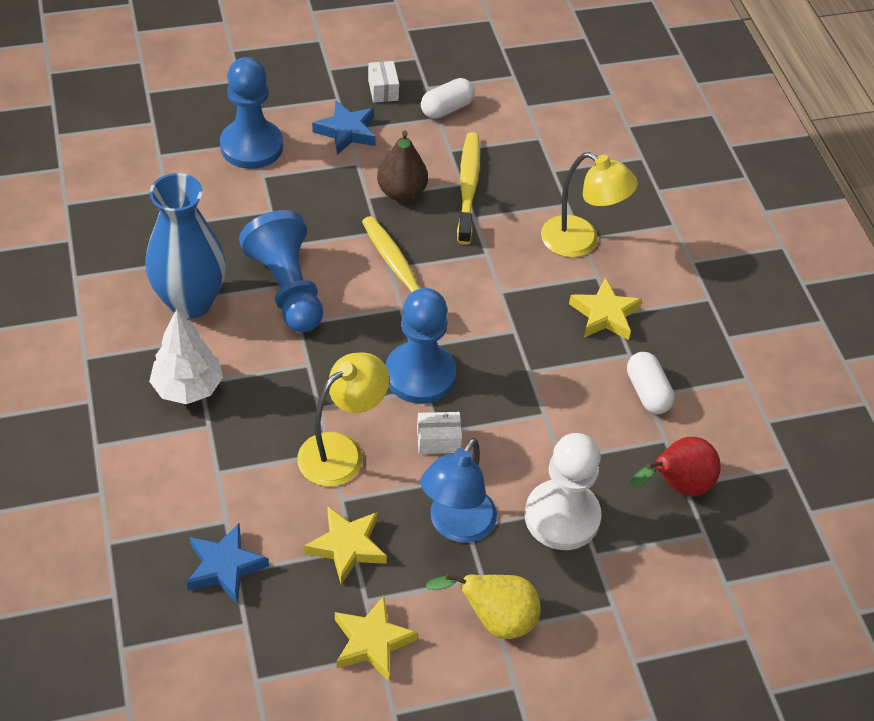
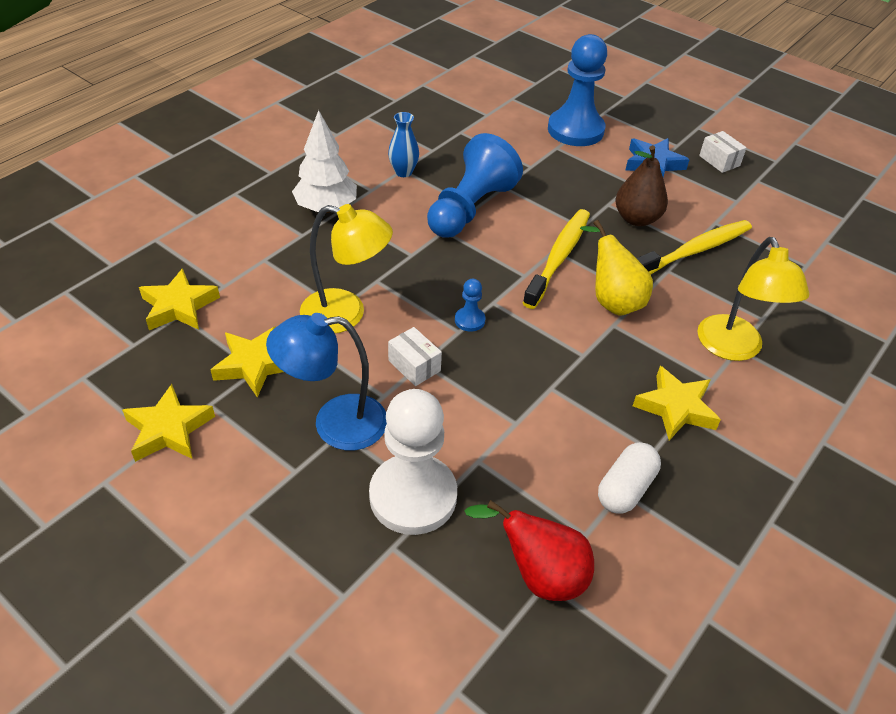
camera: 55 degrees right, 5 degrees down
blue vase [145,173,226,319] -> blue vase [388,112,419,177], size x0.45
blue star [187,523,269,603] -> yellow star [139,268,220,330]
white box [368,61,399,103] -> white box turned 75 degrees counterclockwise [699,131,747,173]
blue pawn [386,288,456,404] -> blue pawn [455,279,486,332], size x0.42
white capsule [421,78,475,119] -> none
yellow pear [425,573,541,639] -> yellow pear moved to [580,220,653,316]

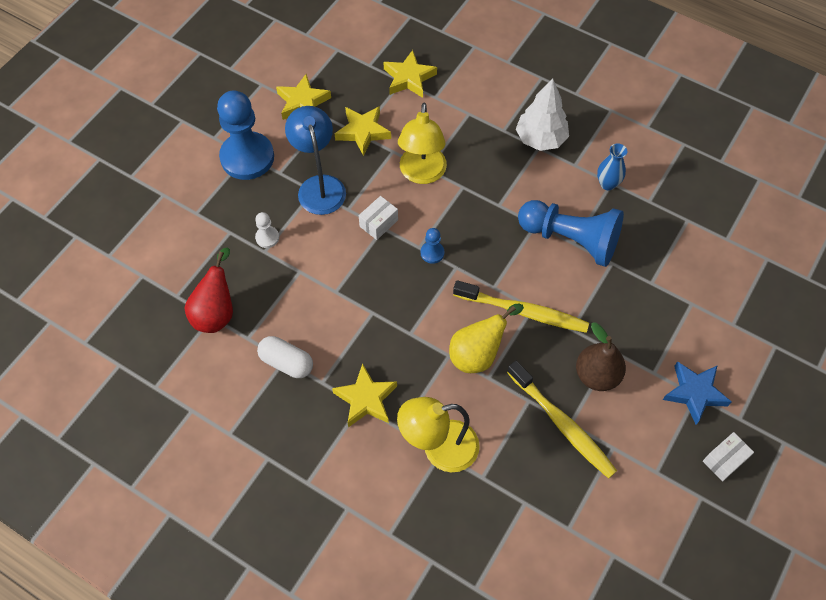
camera: 85 degrees right, 15 degrees up
white pawn [369,389,457,535] -> white pawn [255,212,279,248], size x0.42
blue pawn [548,34,607,146] -> blue pawn moved to [217,91,274,180]

